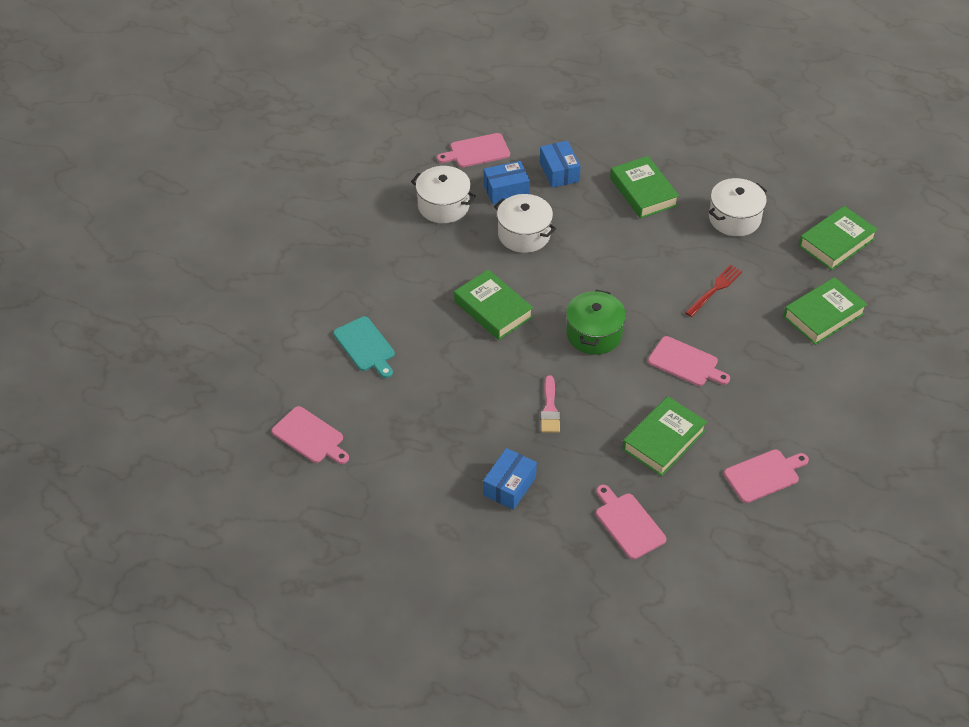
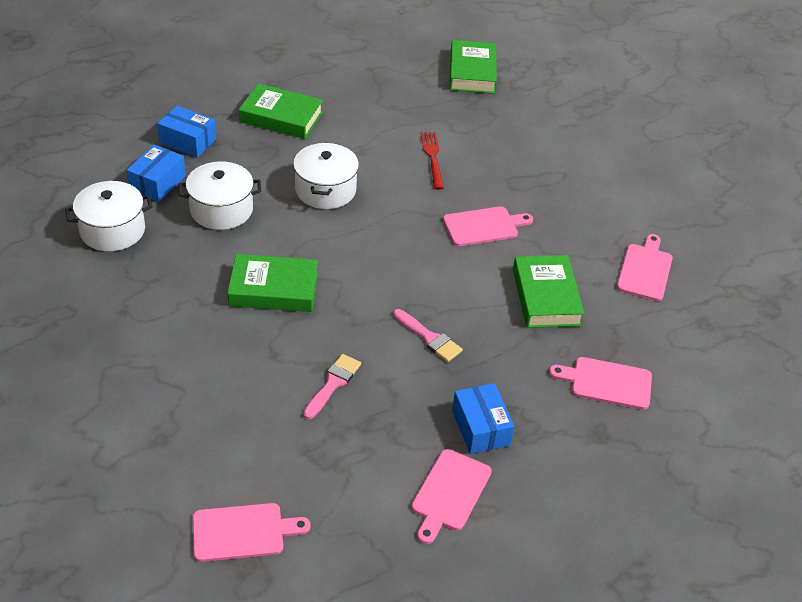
camera: 50 degrees left, 5 degrees down
turquoise cutting board [333,316,395,378] -> none
pink cutting board [437,133,510,167] -> pink cutting board moved to [411,449,492,544]
green pot [566,290,626,355] -> none
white pot [709,178,767,236] -> white pot moved to [293,143,359,209]
green book [783,277,867,345] -> none
none -> pink brush [303,354,361,419]

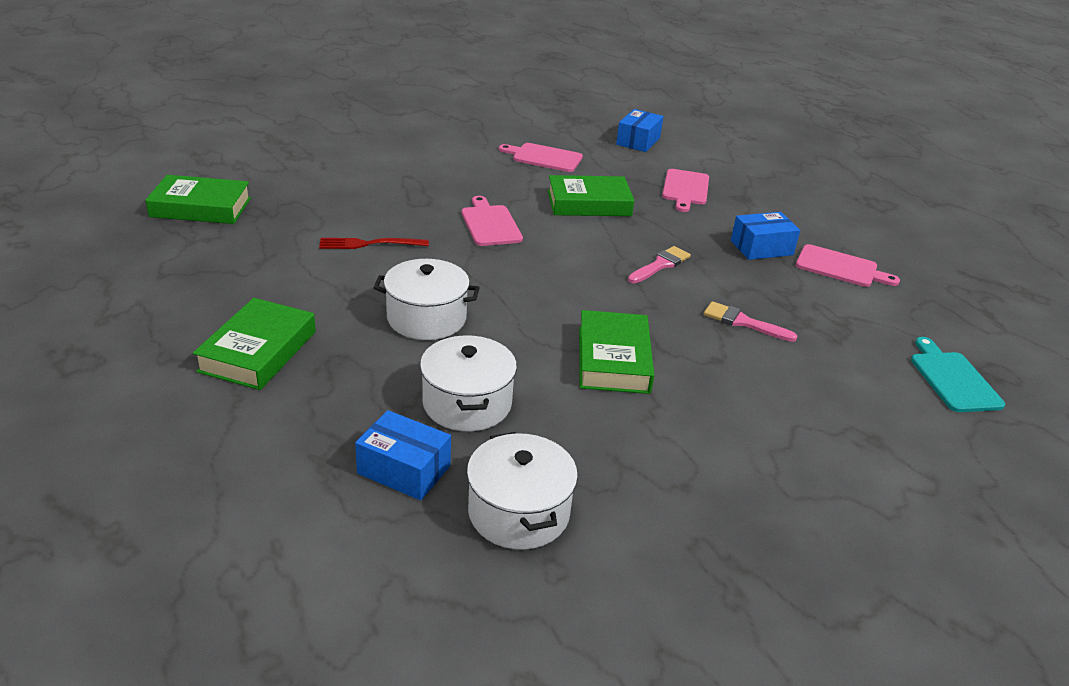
camera: 90 degrees left, 10 degrees down
blue box [157,106,216,158] -> blue box moved to [616,109,663,152]
pink cutting board [193,503,311,562] -> turquoise cutting board [911,337,1005,412]

